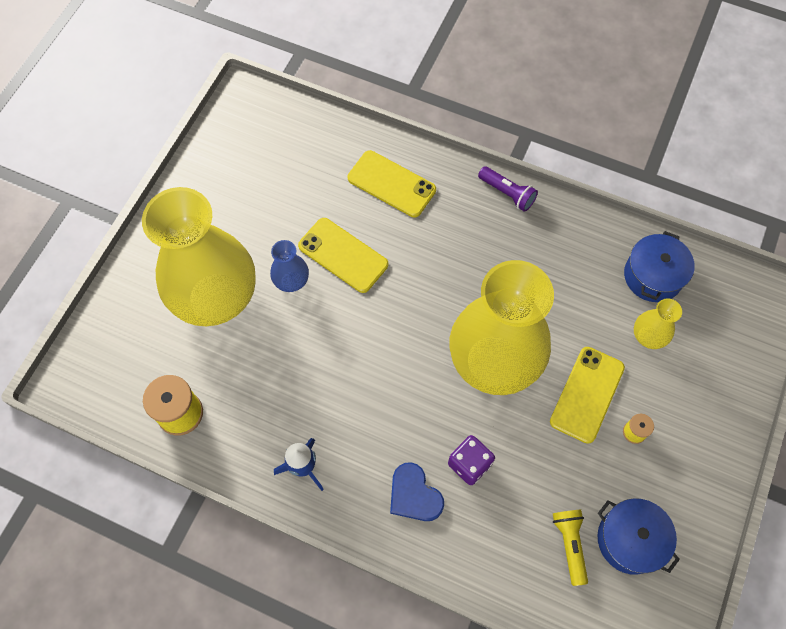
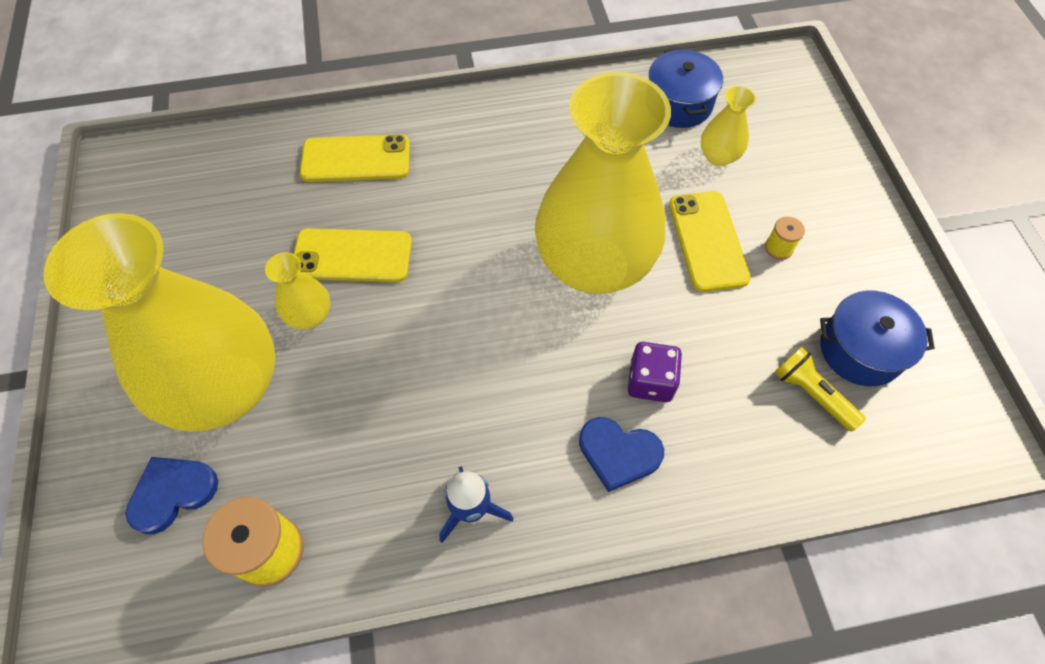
camera: 35 degrees left, 5 degrees down
blue vase [270,240,309,292] -> yellow vase [265,252,330,329]
purple flashlight [478,166,538,212] -> none
none -> blue heart [126,457,218,534]

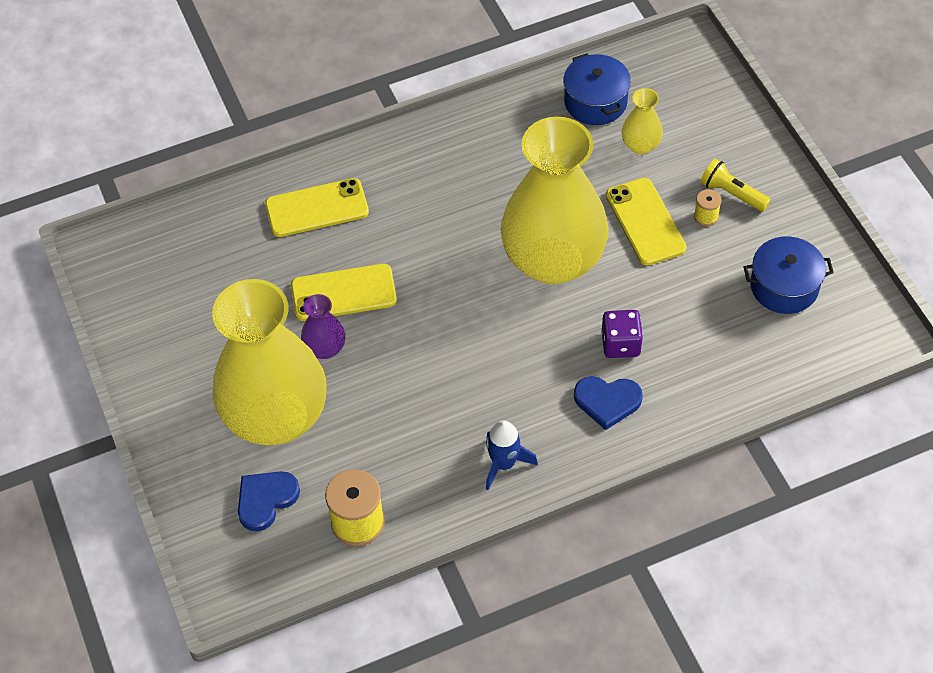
camera: 10 degrees left, 5 degrees down
yellow vase [265,252,330,329] -> purple vase [301,294,345,359]
yellow flashlight [775,347,866,432] -> yellow flashlight moved to [700,159,771,212]

